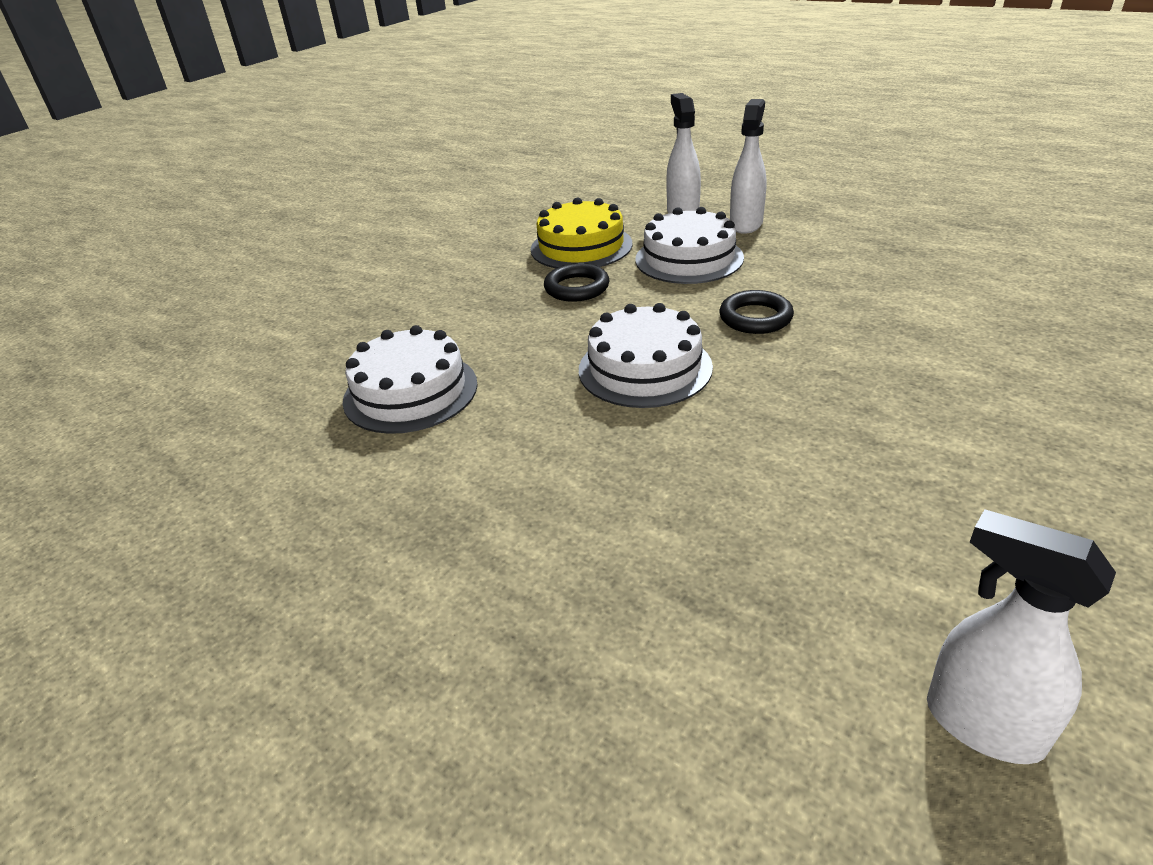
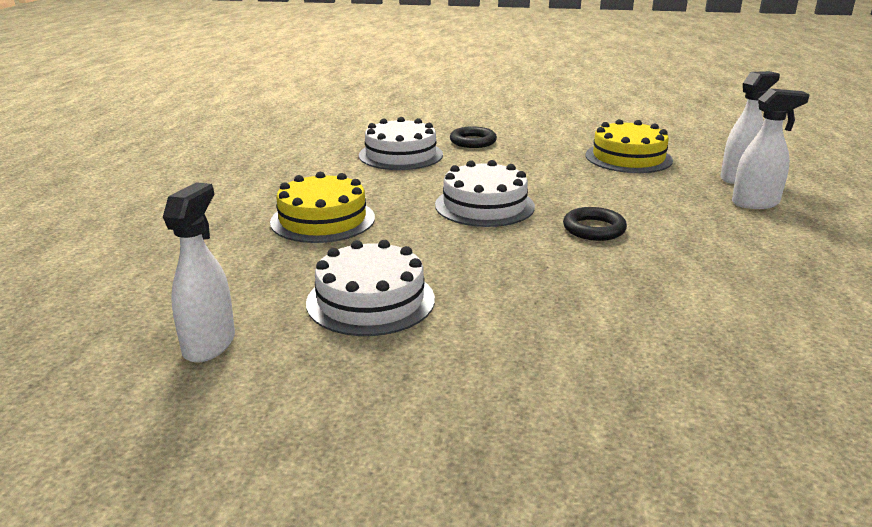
camera: 60 degrees right, 10 degrees down
black ring [544,263,609,302] -> black ring moved to [450,126,497,148]
white cake [635,207,744,284] -> white cake moved to [306,240,435,336]
none -> yellow cake [270,172,375,243]

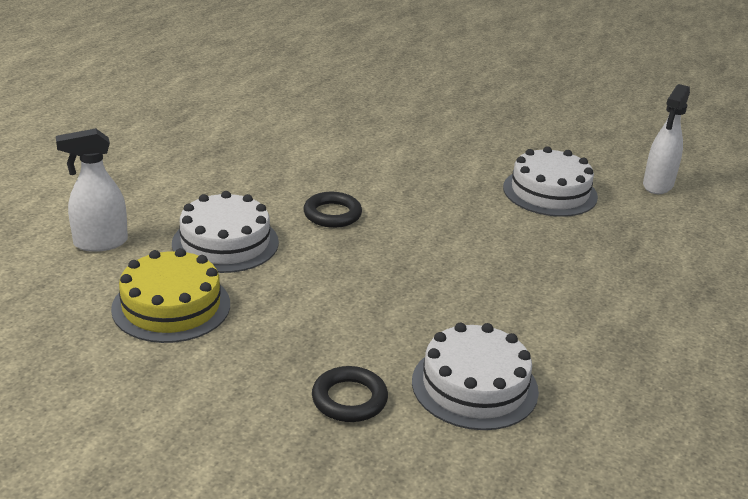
camera: 165 degrees left, 5 degrees up
yellow cake [270,172,375,243] -> none
white cake [435,160,535,227] -> white cake moved to [172,191,279,273]
white spray bottle [732,88,810,209] -> none

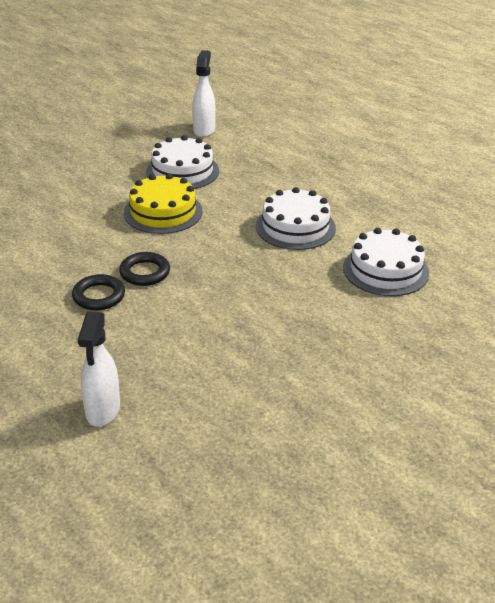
camera: 65 degrees left, 5 degrees up
yellow cake [111,248,230,343] -> yellow cake moved to [124,173,202,234]
white cake [172,191,279,273] -> white cake moved to [256,187,336,250]
black ring [312,366,388,422] -> black ring moved to [72,274,125,310]
white spray bottle [643,84,690,194] -> white spray bottle turned 135 degrees counterclockwise [192,50,216,137]

